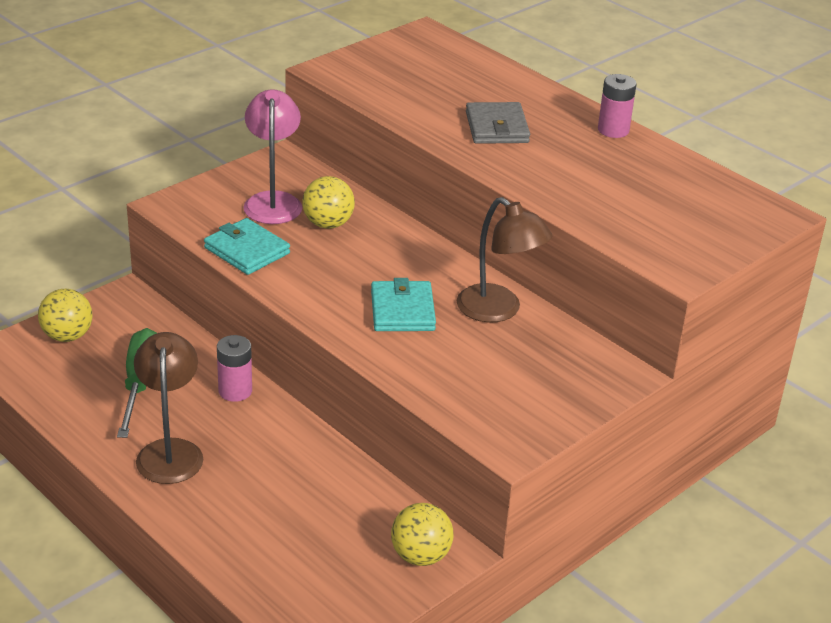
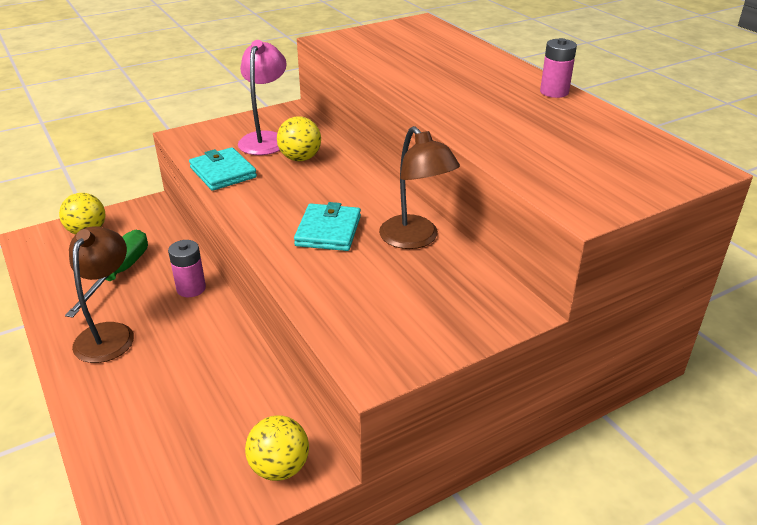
camera: 15 degrees right, 0 degrees up
grey wallet [466,102,530,144] -> none

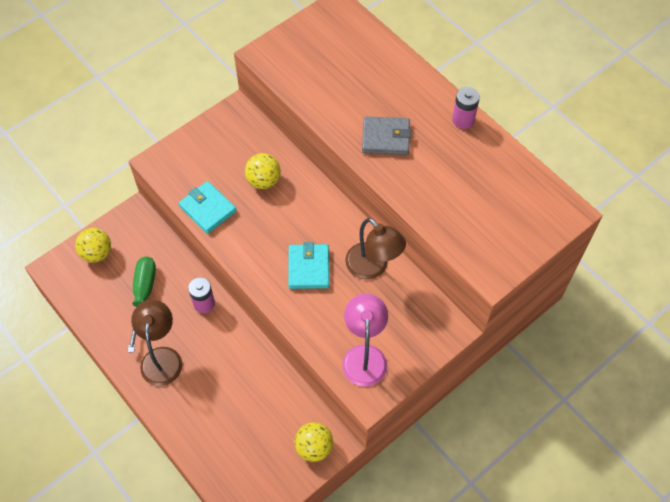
camera: 10 degrees left, 25 degrees up
pink lamp [238,40,287,155] -> pink lamp moved to [342,294,388,387]
none -> grey wallet [362,116,411,155]

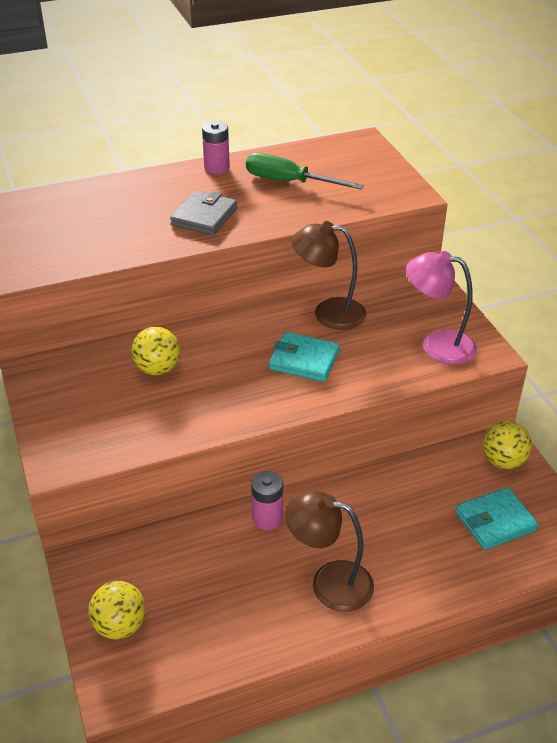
camera: 70 degrees left, 20 degrees down
green screwdriver [127,256,156,353] -> green screwdriver moved to [246,153,364,189]
turquoise wallet [179,181,237,234] -> turquoise wallet moved to [456,487,539,550]
brown lamp [345,218,406,280] -> brown lamp turned 150 degrees counterclockwise [292,221,366,330]

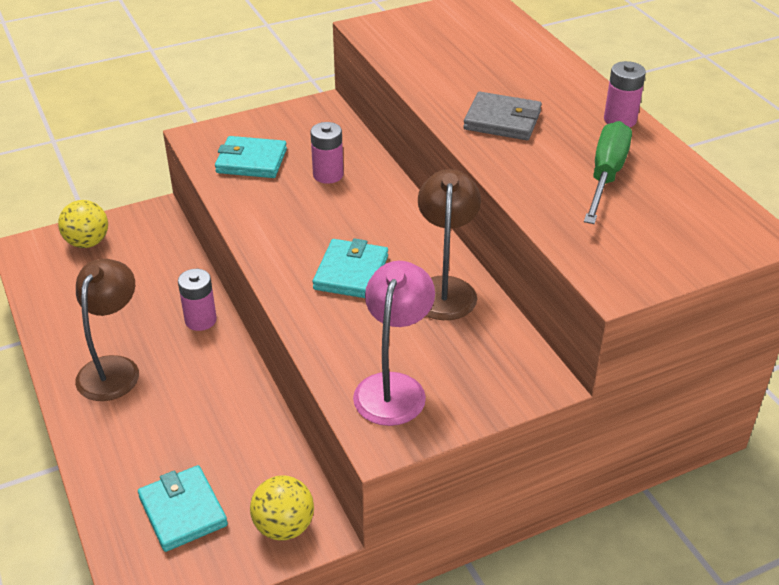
camera: 85 degrees right, 0 degrees up
yellow ball [131,327,180,375] -> pink battery [310,122,343,184]
none -> turquoise wallet [215,136,287,178]

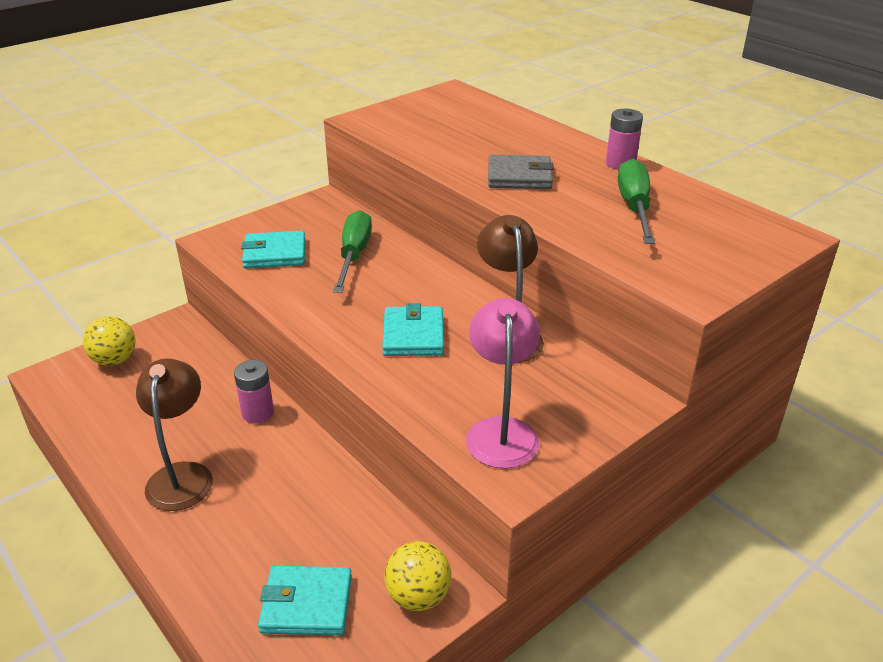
camera: 15 degrees left, 5 degrees down
turquoise wallet [138,465,228,552] -> turquoise wallet turned 45 degrees counterclockwise [258,566,352,635]
pink battery [310,122,343,184] -> green screwdriver [333,210,372,293]

